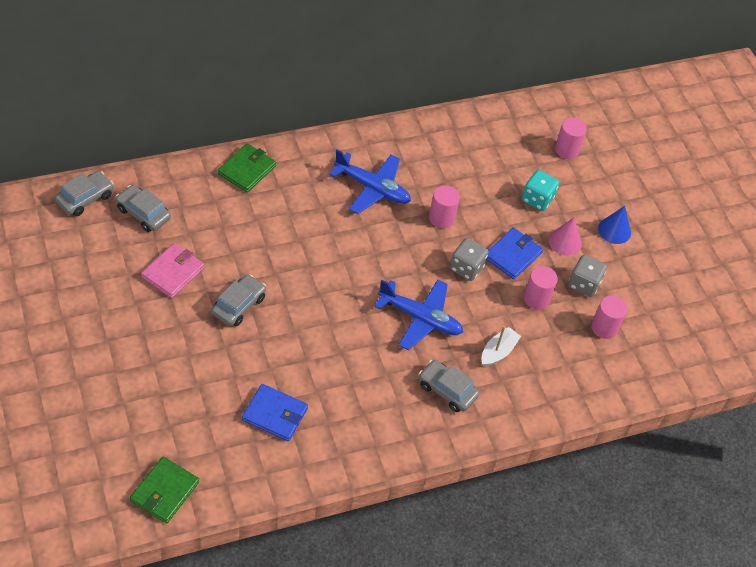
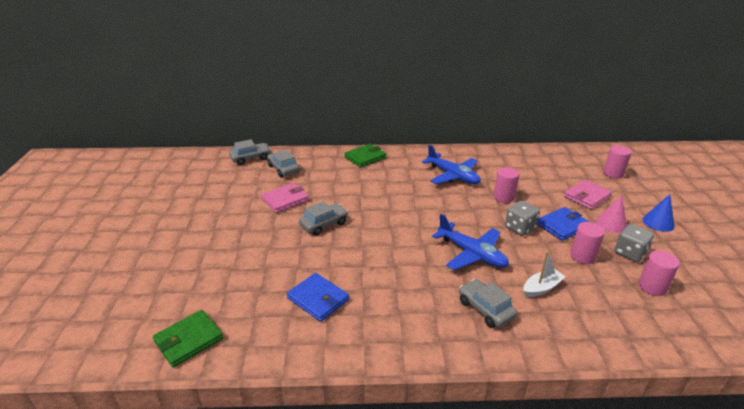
camera: 25 degrees right, 20 degrees down
turquoise dice [522,170,559,211] -> pink wallet [564,180,612,209]

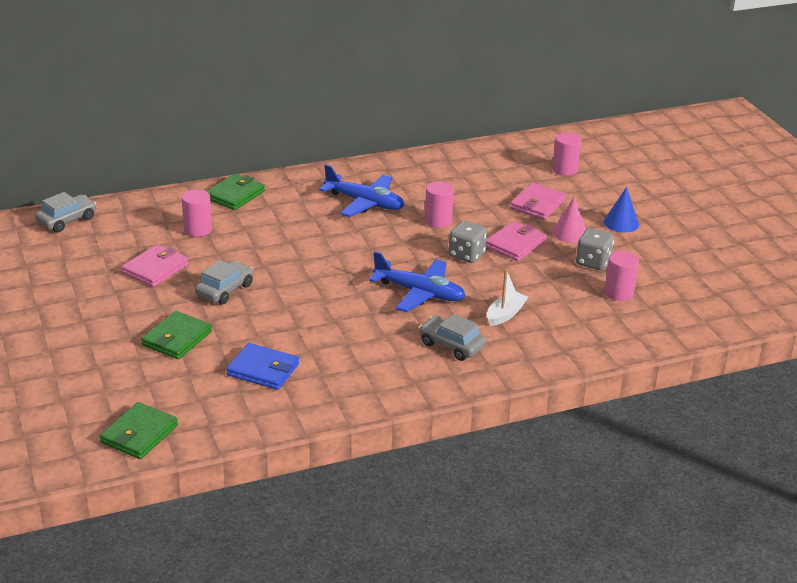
camera: 20 degrees left, 0 degrees up
grey car [267,150,300,178] -> none
blue wallet [537,207,589,241] -> pink wallet [486,221,547,261]
pink cylinder [570,222,605,264] -> pink cylinder moved to [182,189,212,237]
none -> green wallet [141,311,212,359]

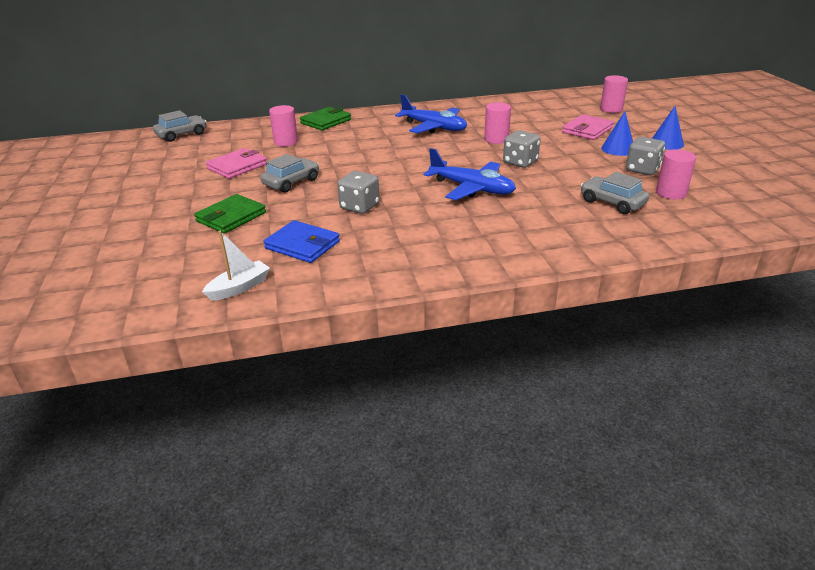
camera: 10 degrees right, 0 degrees up
green wallet [100,402,178,459] -> none
grey car [419,314,486,361] -> grey car moved to [581,172,649,214]
pink wallet [486,221,547,261] -> none
white boat [487,269,528,326] -> white boat moved to [202,231,270,301]
pink cone [552,196,586,243] -> blue cone [601,111,633,156]
none -> grey dice [337,171,379,214]

